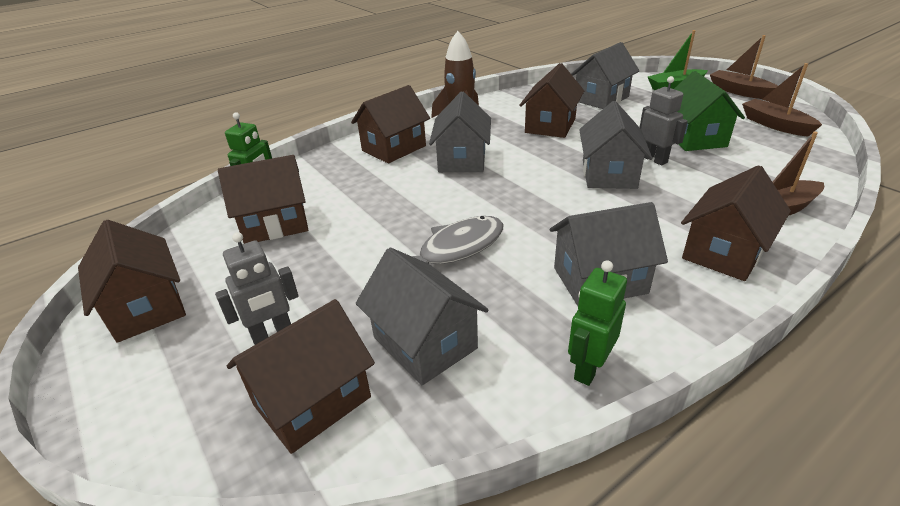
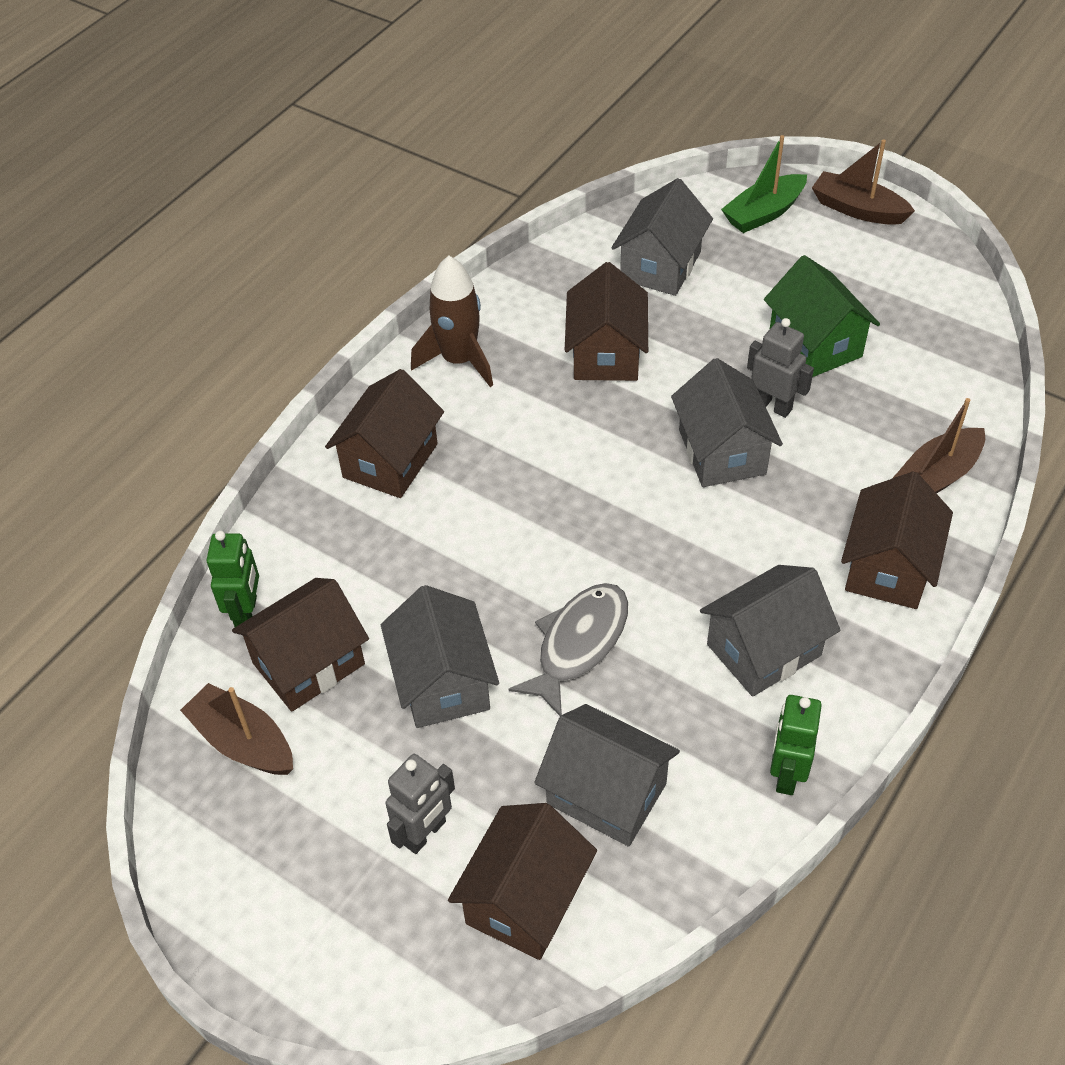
camera: 20 degrees left, 15 degrees up
brown house [78,220,186,343] -> none
grey house [429,91,491,172] -> grey house moved to [381,585,499,728]
brown boat [742,63,822,137] -> brown boat moved to [180,683,293,775]

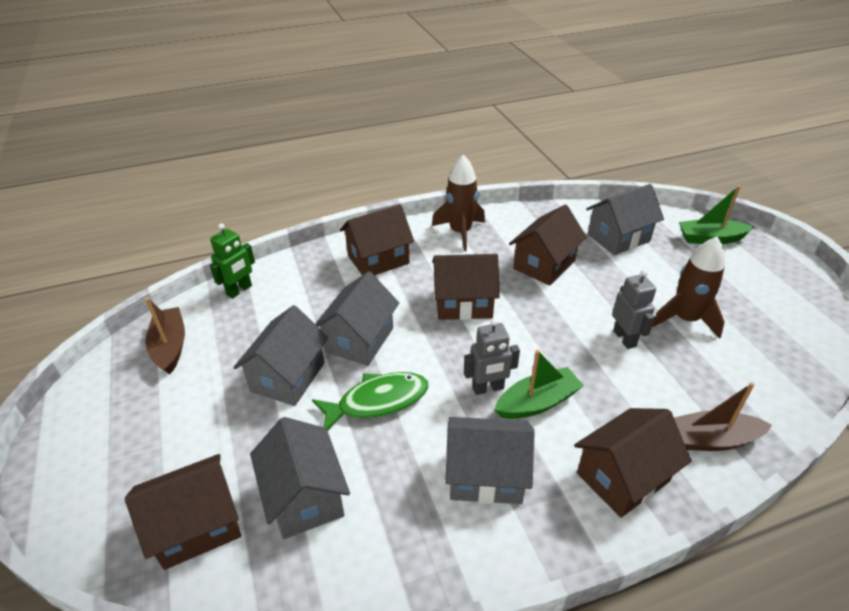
camera: 35 degrees right, 10 degrees down
brown house [232,578,369,712] -> brown house moved to [432,254,500,320]
grey robot [386,754,455,854] -> grey robot moved to [464,318,520,395]
grey fish [509,583,628,716] -> green fish [312,372,429,431]
grey house [671,358,783,487] -> grey house moved to [315,271,399,366]
green house [764,255,880,377] -> brown rocket [652,237,725,339]
green robot [770,695,822,795] -> none
brown boat [812,140,915,225] -> none
none -> green boat [494,350,584,419]

